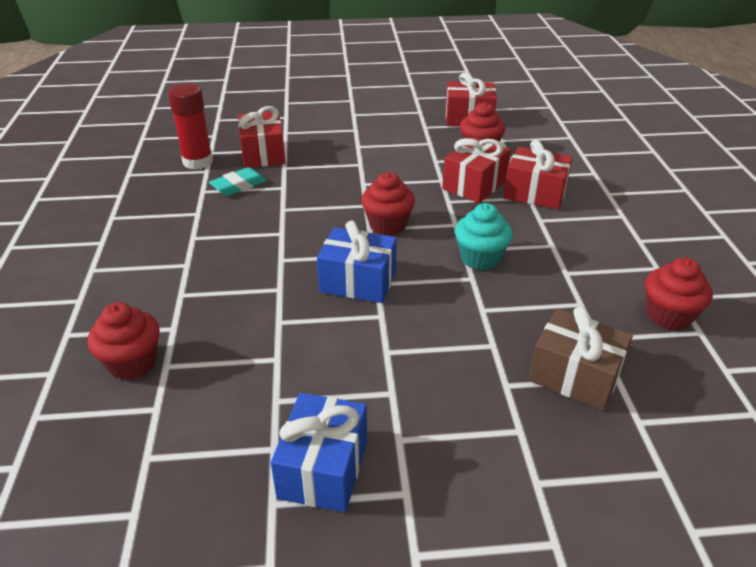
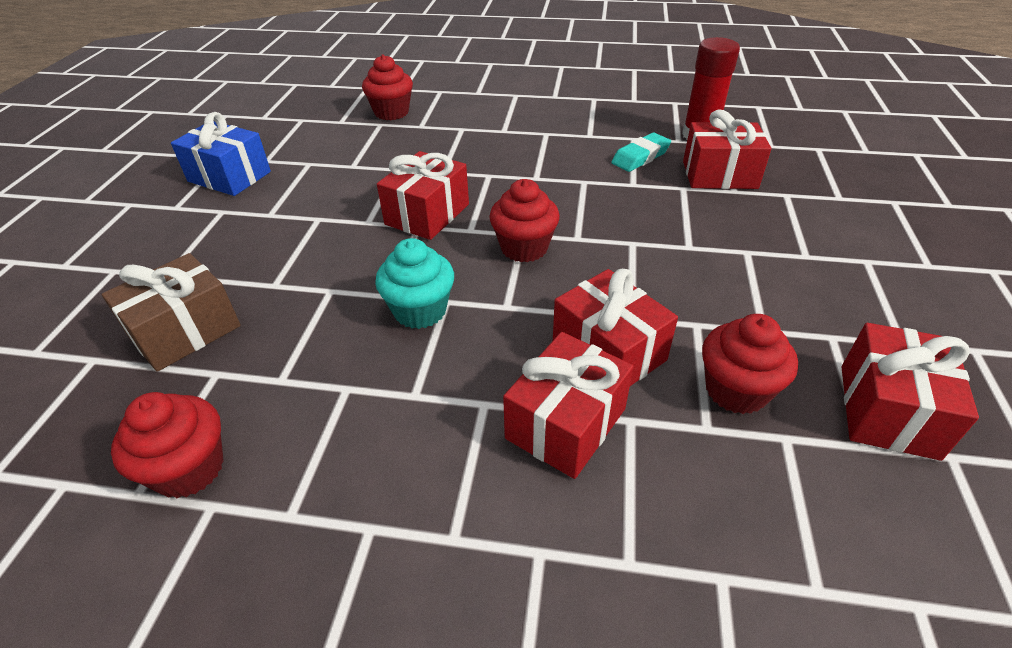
camera: 105 degrees right, 5 degrees up
turquoise eraser [209,167,267,196] -> turquoise eraser turned 75 degrees clockwise [611,133,671,172]
blue gift [317,221,397,303] -> red gift [377,151,469,240]

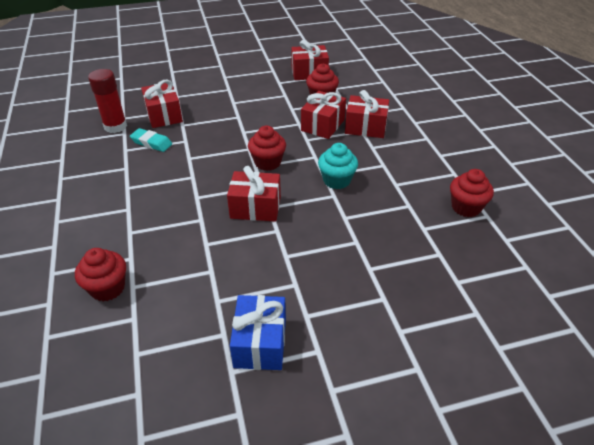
camera: 115 degrees left, 0 degrees up
brown gift [102,253,241,372] -> none

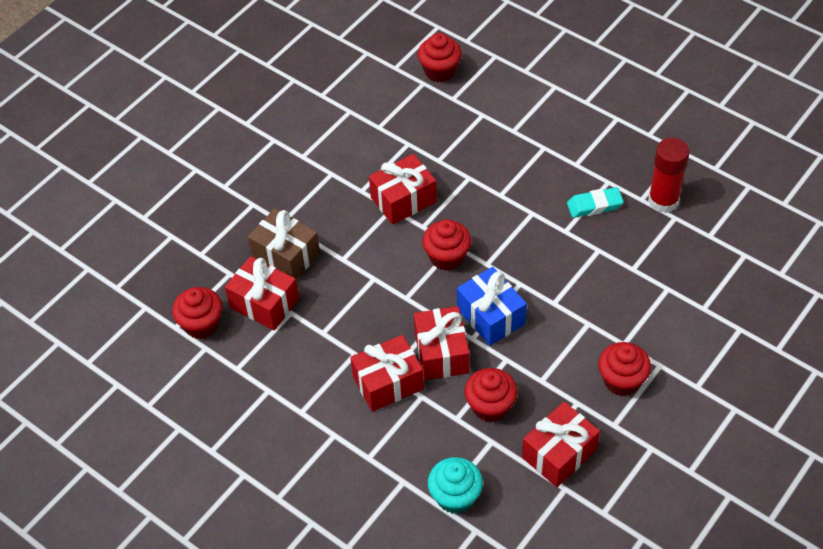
camera: 145 degrees right, 10 degrees up
red gift [141,80,183,128] -> red gift moved to [225,256,299,330]
blue gift [230,295,286,370] -> blue gift moved to [457,267,527,346]
turquoise cupcake [318,143,358,189] -> turquoise cupcake moved to [428,457,483,514]
none -> brown gift [248,209,320,279]
none -> red cupcake [598,342,651,396]

